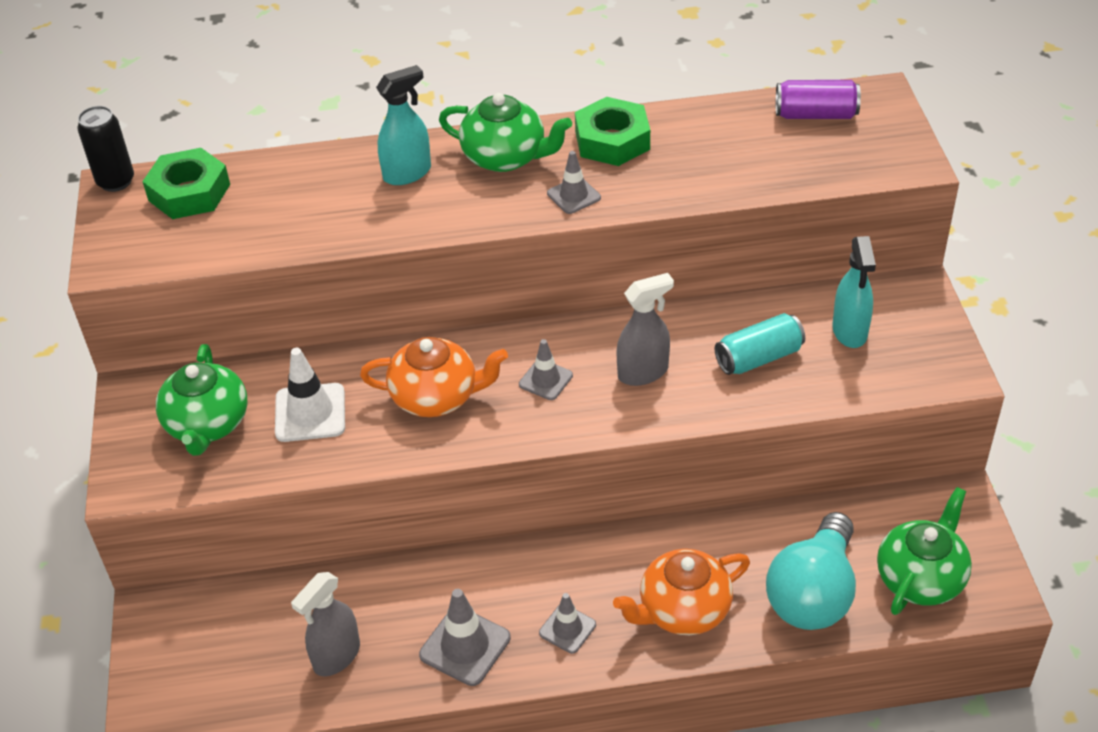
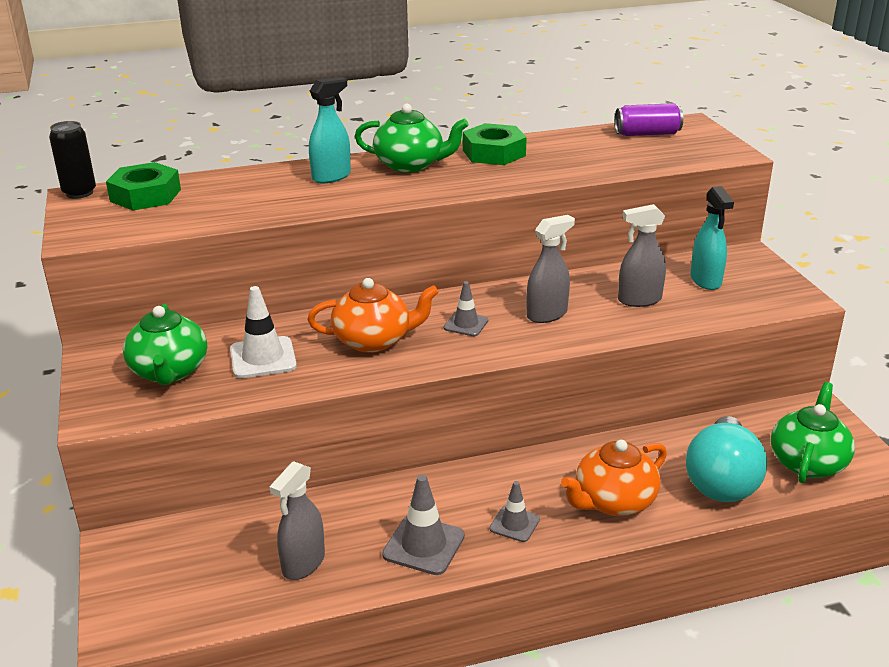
camera: 10 degrees left, 15 degrees down
grey traffic cone [547,151,601,214] -> none
turquoise can [715,313,805,375] -> grey spray bottle [618,204,666,307]

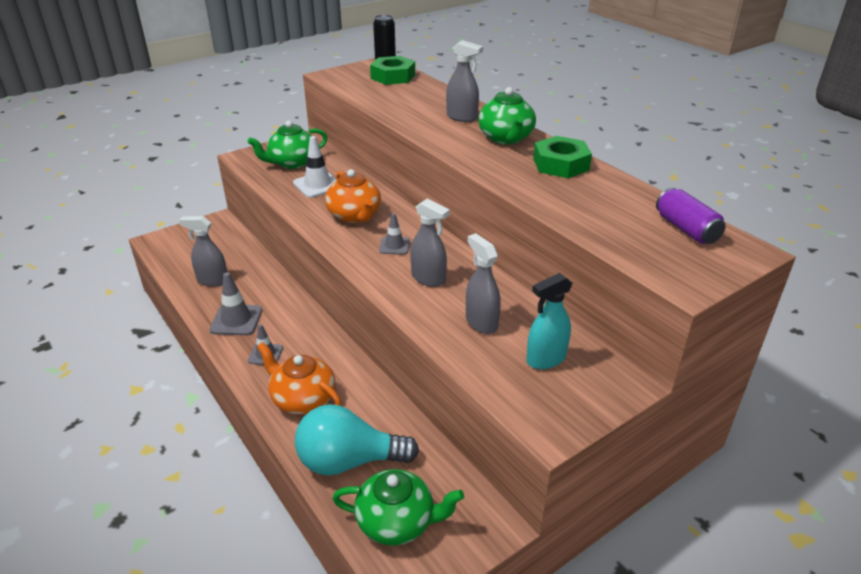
camera: 70 degrees right, 5 degrees up
turquoise spray bottle [309,77,351,183] -> grey spray bottle [446,40,483,122]

